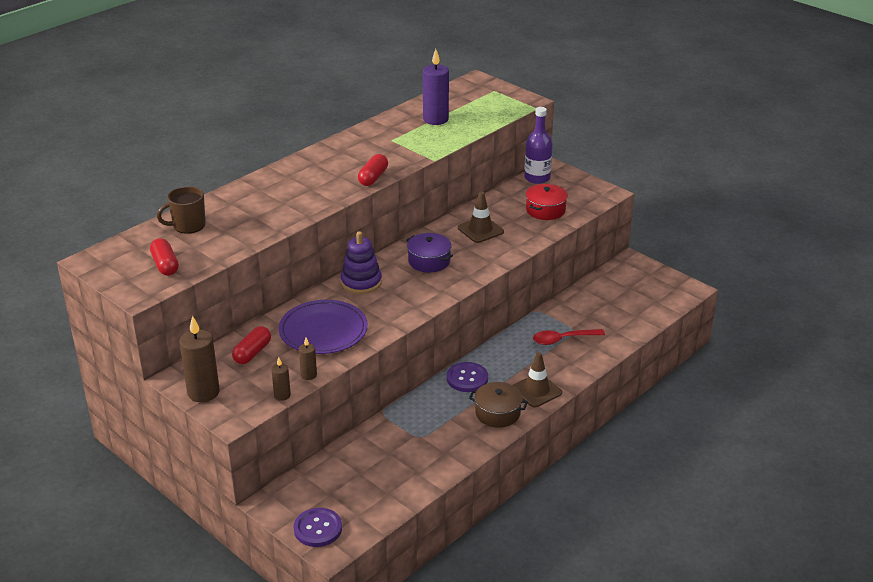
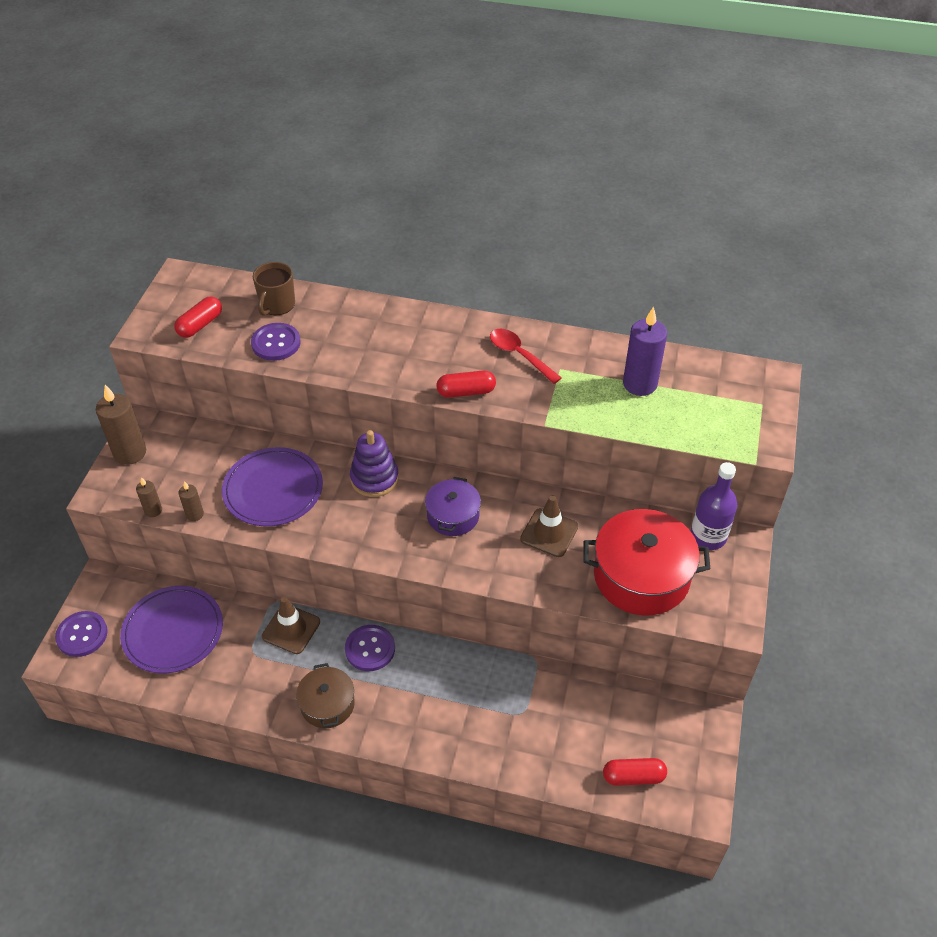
camera: 60 degrees right, 15 degrees up
brown mug [157,186,206,234] -> brown mug turned 105 degrees counterclockwise [253,262,295,316]
red capsule [232,326,271,364] -> red capsule moved to [603,758,667,786]
brown traffic cone [513,352,562,407] -> brown traffic cone moved to [262,597,320,654]
red pot [526,184,568,220] -> red pot [583,509,710,616], size x1.76
red spoon [533,329,605,345] -> red spoon moved to [490,329,561,384]
none -> purple plate [120,586,223,673]
none -> purple button [251,323,301,361]

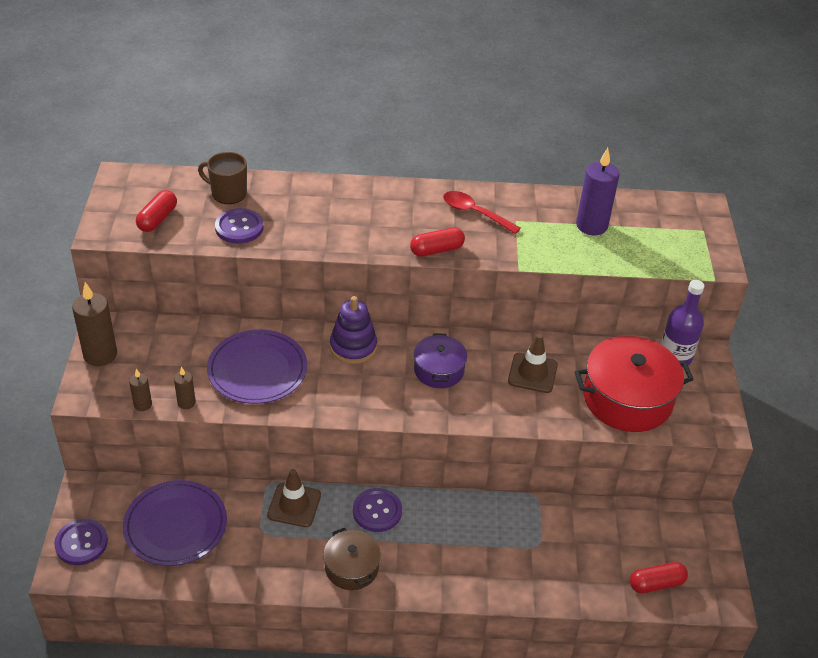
camera: 15 degrees left, 5 degrees down
brown mug [253,262,295,316] -> brown mug turned 105 degrees clockwise [198,152,247,204]

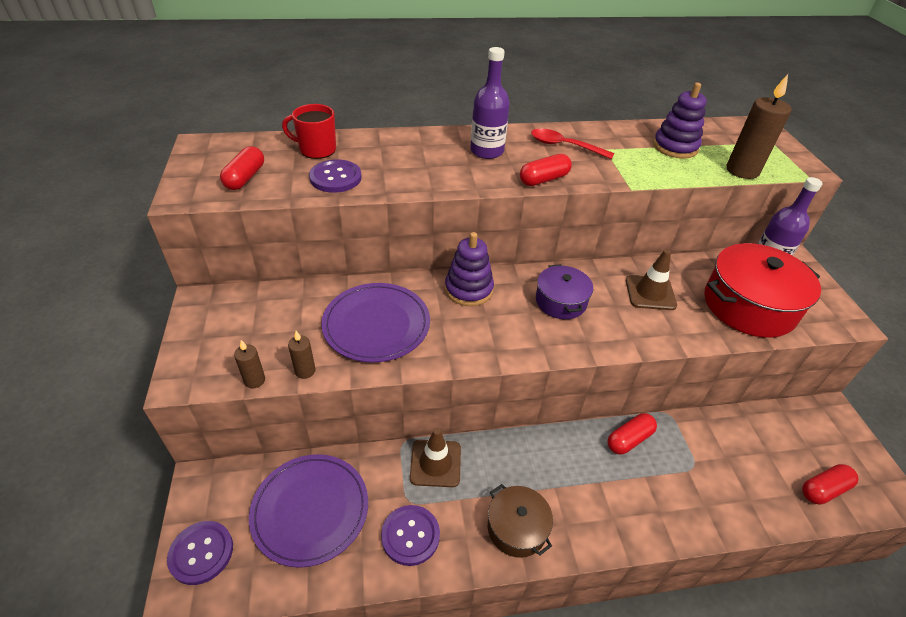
camera: 10 degrees left, 0 degrees up
brown candle [72,282,117,366] -> brown candle moved to [727,74,792,179]
brown mug [198,152,247,204] -> red mug [282,104,336,159]
purple button [353,488,402,532] -> purple button moved to [381,505,440,566]
purple candle [576,148,620,235] -> purple stacking toy [653,82,707,158]
none -> purple bottle [470,47,510,159]
none -> red capsule [608,413,657,454]

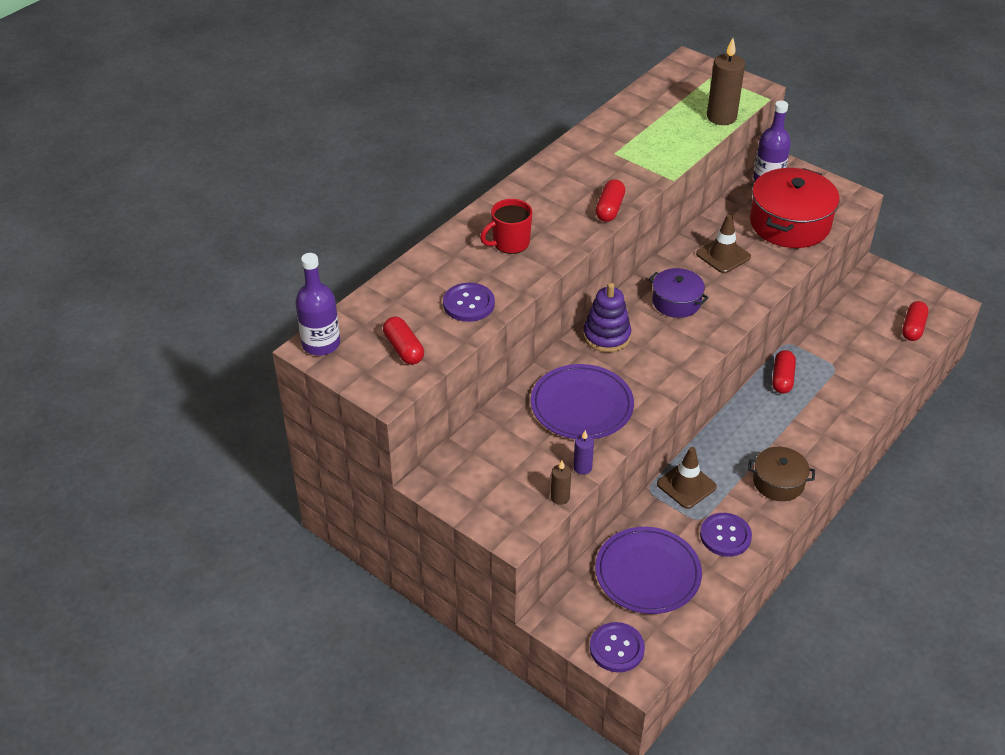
camera: 40 degrees left, 0 degrees up
red mug [282,104,336,159] -> red mug moved to [480,199,532,254]
brown candle [288,331,316,379] -> purple candle [573,430,594,475]
purple bottle [470,47,510,159] -> purple bottle moved to [295,253,340,356]
red spoon [531,128,614,159] -> none
purple stacking toy [653,82,707,158] -> none

